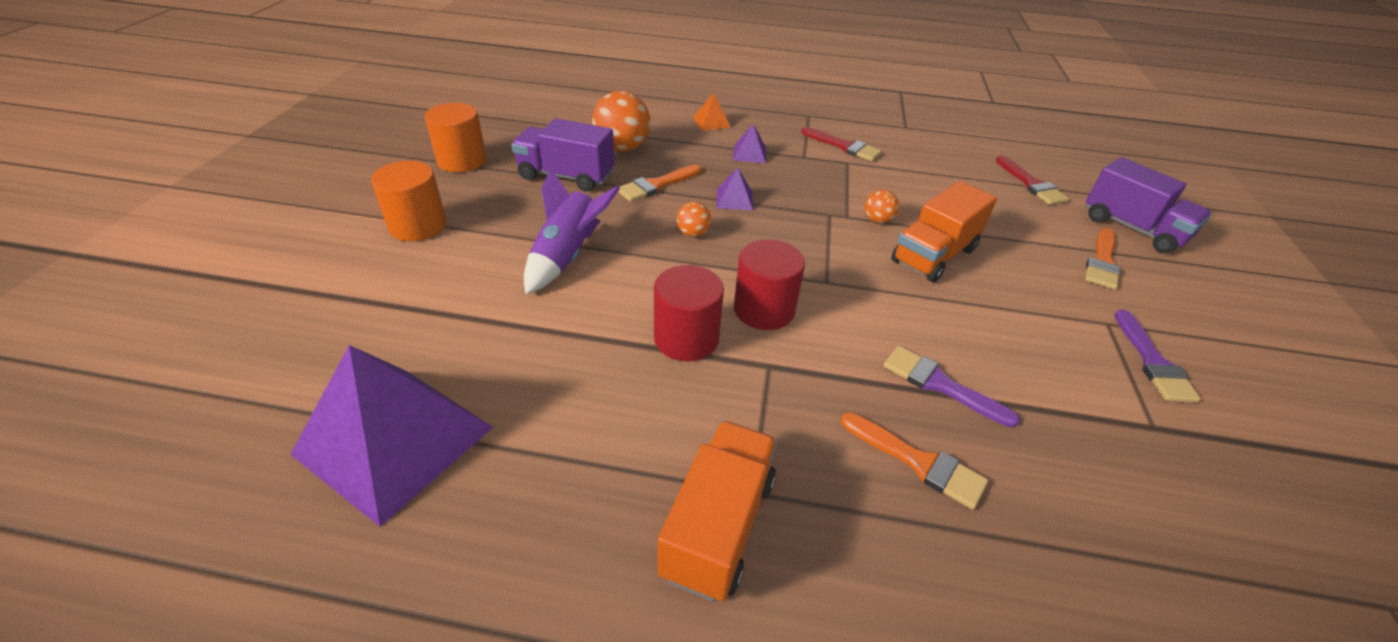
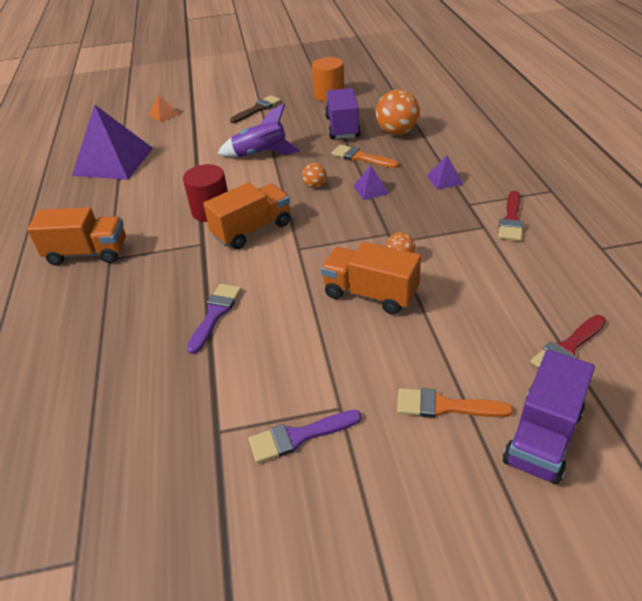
camera: 75 degrees right, 0 degrees up
orange cylinder [371,161,446,241] -> brown brush [230,95,281,123]
orange pyramid [693,93,731,131] -> orange pyramid moved to [149,93,179,122]
red cylinder [734,239,805,330] -> orange truck [203,182,290,249]
orange brush [841,412,988,510] -> none

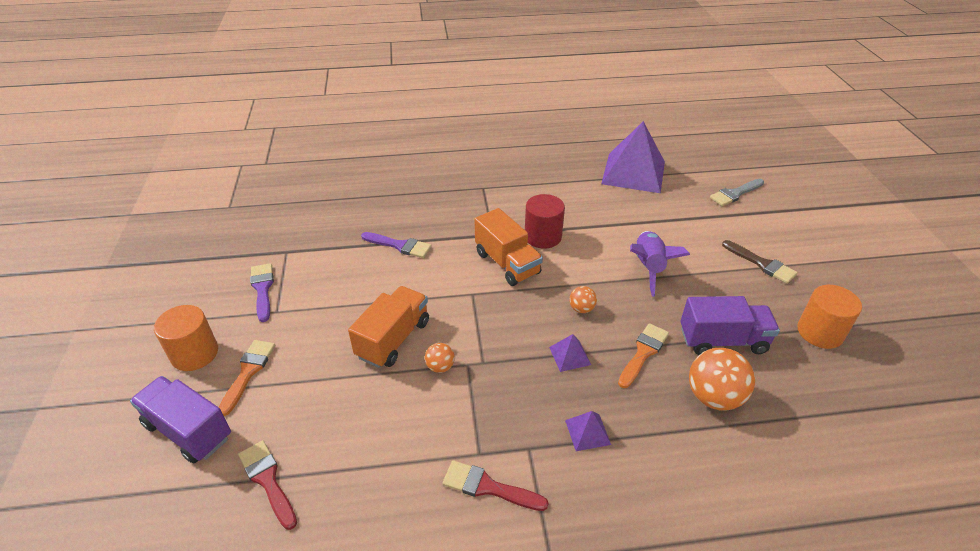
camera: 90 degrees right, 0 degrees up
orange truck [27,207,126,266] -> none
orange pyramid [149,93,179,122] -> grey brush [710,179,764,206]
none -> orange cylinder [154,305,218,371]

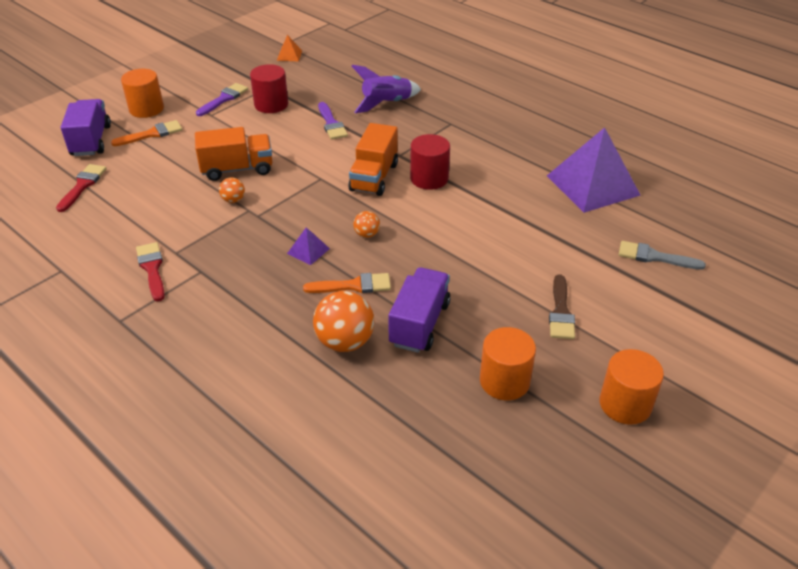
camera: 50 degrees right, 0 degrees up
purple pyramid [565,411,611,451] -> none
purple rocket [630,231,690,297] -> purple rocket moved to [352,65,421,113]
purple truck [681,296,780,355] -> purple truck turned 120 degrees counterclockwise [388,267,451,353]
none -> red cylinder [250,64,288,113]
none -> orange pyramid [277,35,302,61]
none -> orange cylinder [599,349,664,425]

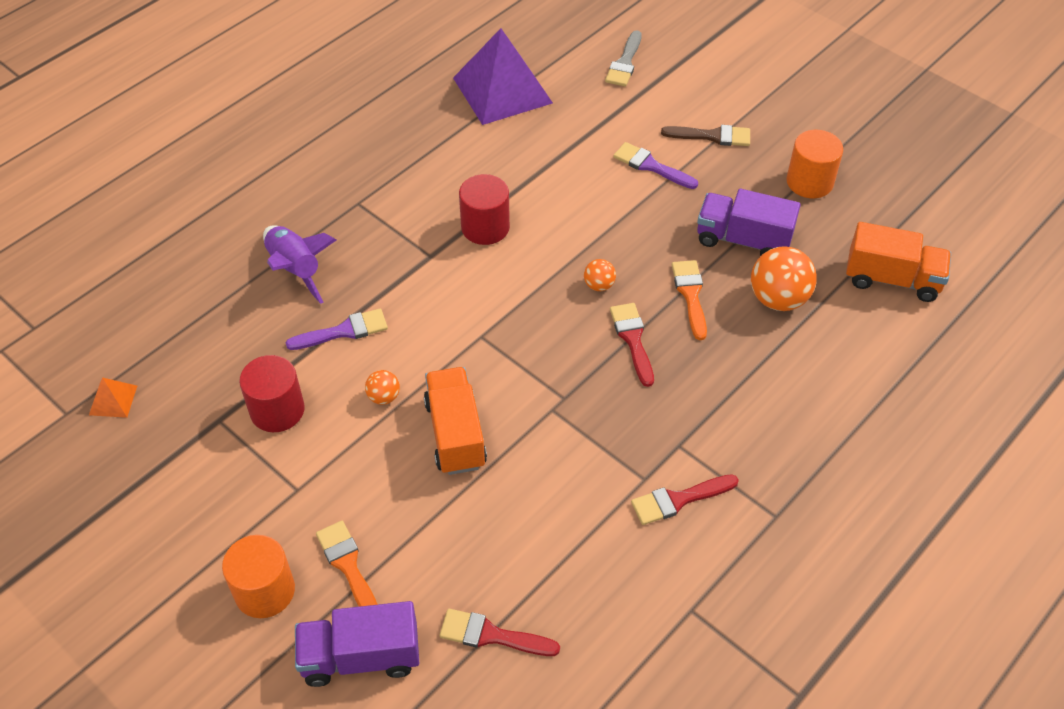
camera: 90 degrees left, 10 degrees up
purple brush [196,83,248,116] -> purple brush moved to [613,142,698,189]
orange ball [219,177,245,203] -> orange ball moved to [365,370,400,405]
purple pyramid [287,227,330,265] -> red brush [610,303,654,387]
orange truck [348,123,398,196] -> orange truck moved to [846,222,951,302]
orange cylinder [599,349,664,425] -> none

